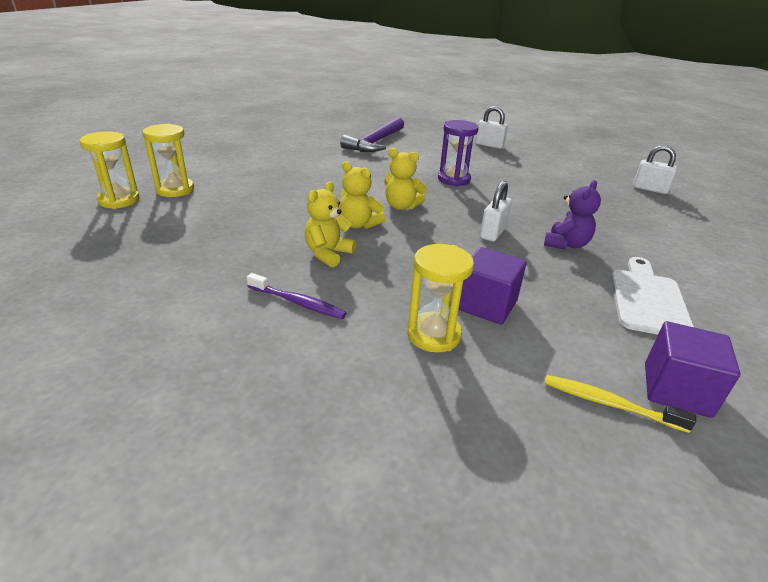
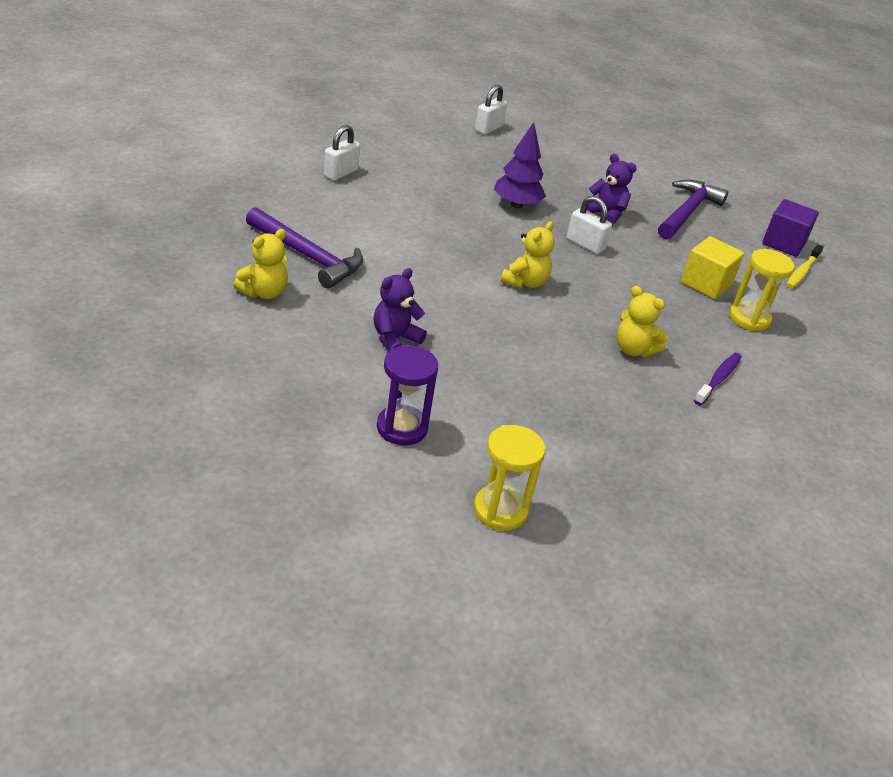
camera: 85 degrees left, 5 degrees up
yellow hourglass [142,124,194,197] -> none
yellow teddy bear [339,162,386,229] -> yellow teddy bear moved to [233,229,288,299]
purple hourglass [438,120,478,186] -> purple hourglass moved to [377,345,438,445]
purple cube [459,247,526,325] -> yellow cube [681,236,744,299]
white cutting board [611,257,694,335] -> purple hammer [658,180,728,240]
none -> purple teddy bear [374,268,427,351]
none -> purple tree [494,122,546,208]

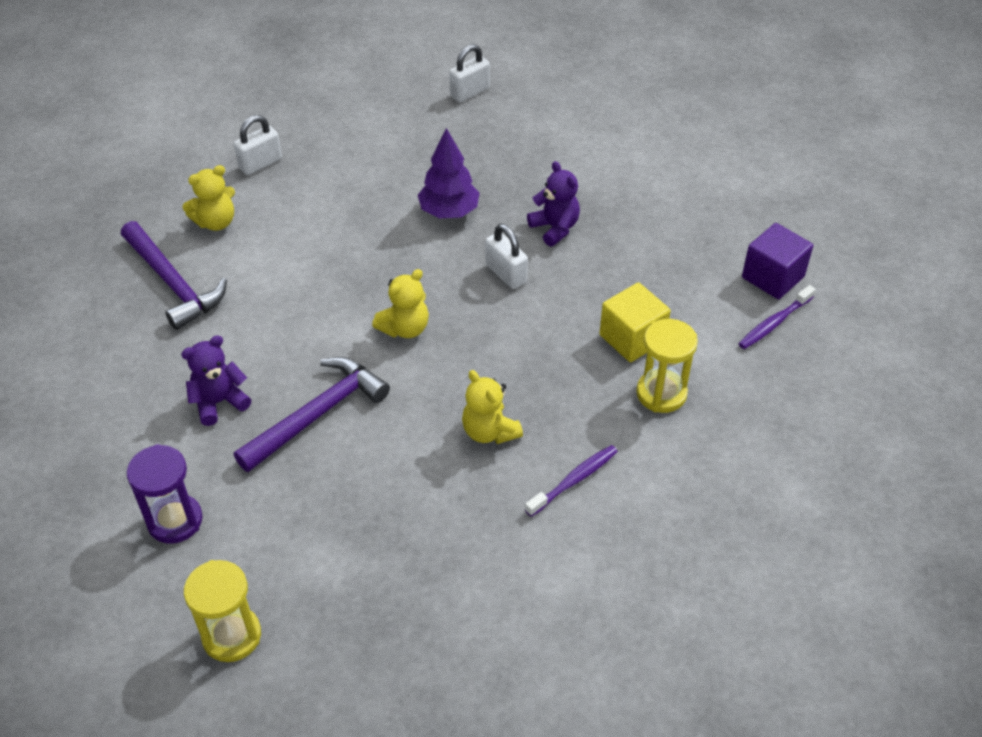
camera: 20 degrees right, 10 degrees up
yellow teddy bear [233,229,288,299] -> yellow teddy bear moved to [182,165,235,231]
purple hammer [658,180,728,240] -> purple hammer moved to [234,357,390,472]
yellow toothbrush [786,244,824,288] -> purple toothbrush [738,285,816,349]

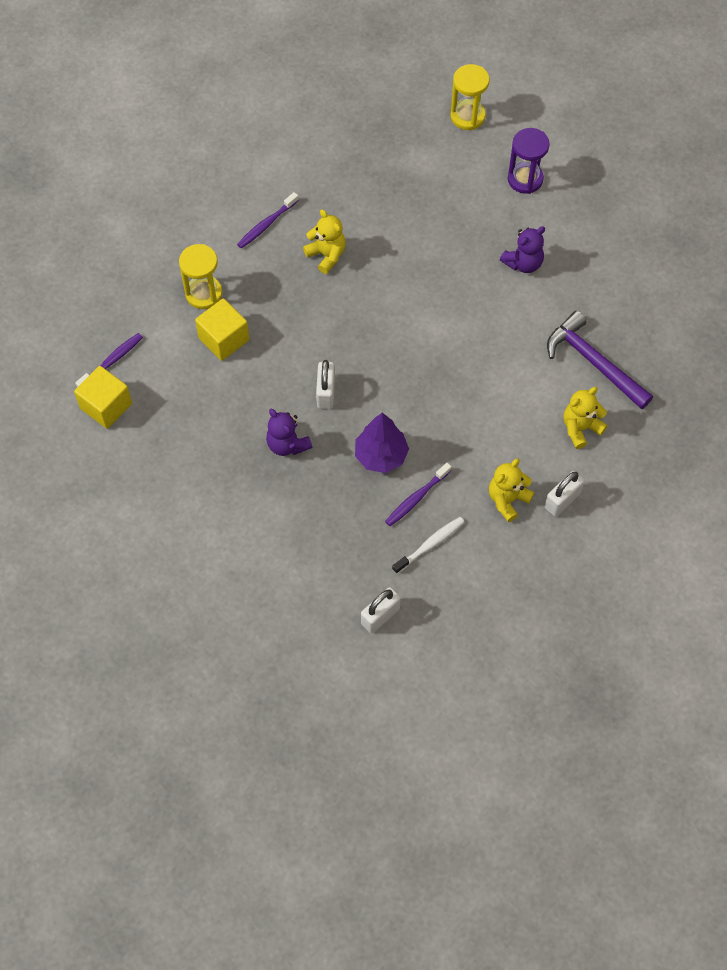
camera: 175 degrees right, 15 degrees up
purple hammer [234,357,390,472] -> none
yellow teddy bear [372,269,429,338] -> yellow teddy bear moved to [489,458,534,522]
white padlock [486,224,528,289] -> white padlock turned 45 degrees clockwise [316,360,335,409]
purple cube [742,223,813,299] -> yellow cube [74,366,132,429]
none -> purple toothbrush [385,463,451,526]
none -> white toothbrush [392,517,464,574]

